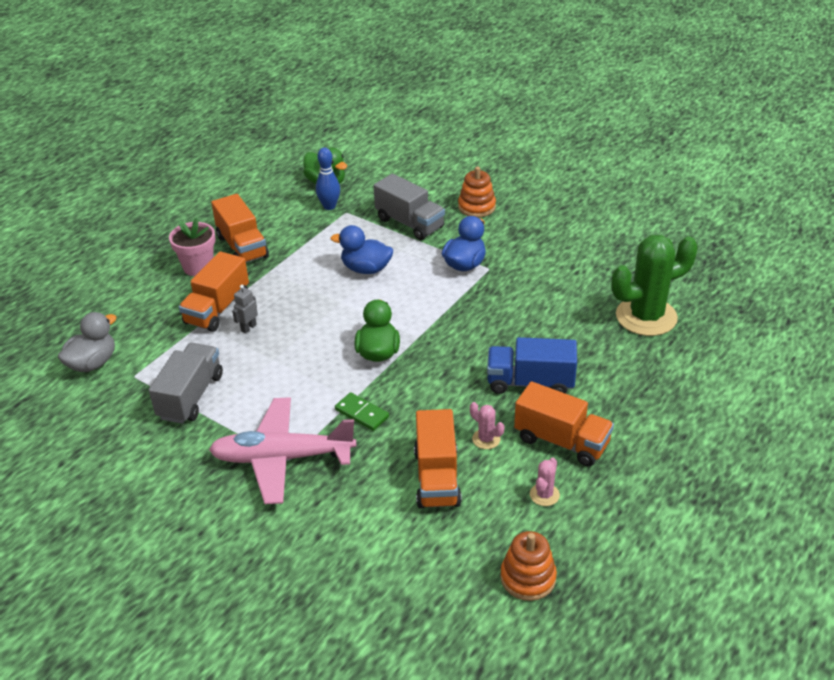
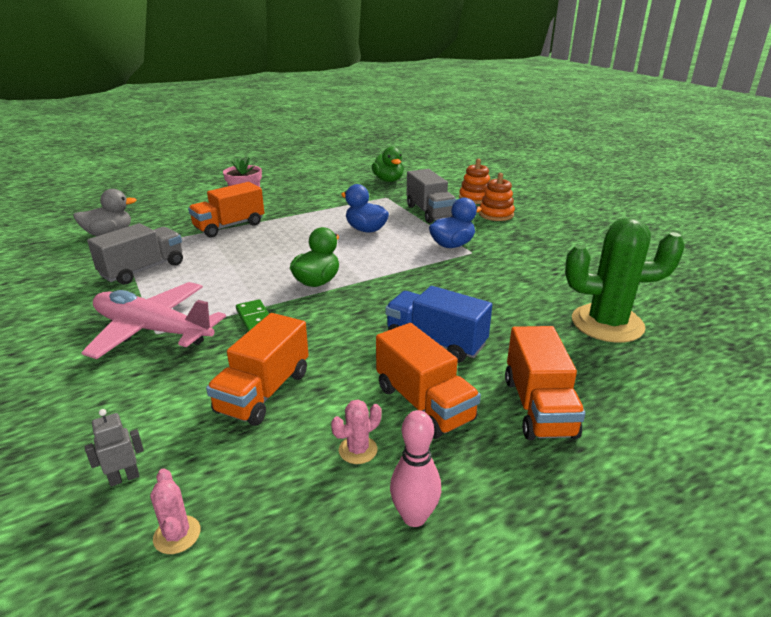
camera: 25 degrees right, 10 degrees down
orange truck [211,194,269,263] -> orange truck moved to [505,326,585,440]
grey robot [232,285,258,333] -> grey robot moved to [85,409,144,487]
blue bowling pin [316,147,340,210] -> none
pink cactus [470,402,504,449] -> pink cactus moved to [150,468,201,554]
orange stacking toy [500,531,557,601] -> orange stacking toy moved to [459,159,490,204]
none -> pink bowling pin [390,410,441,527]

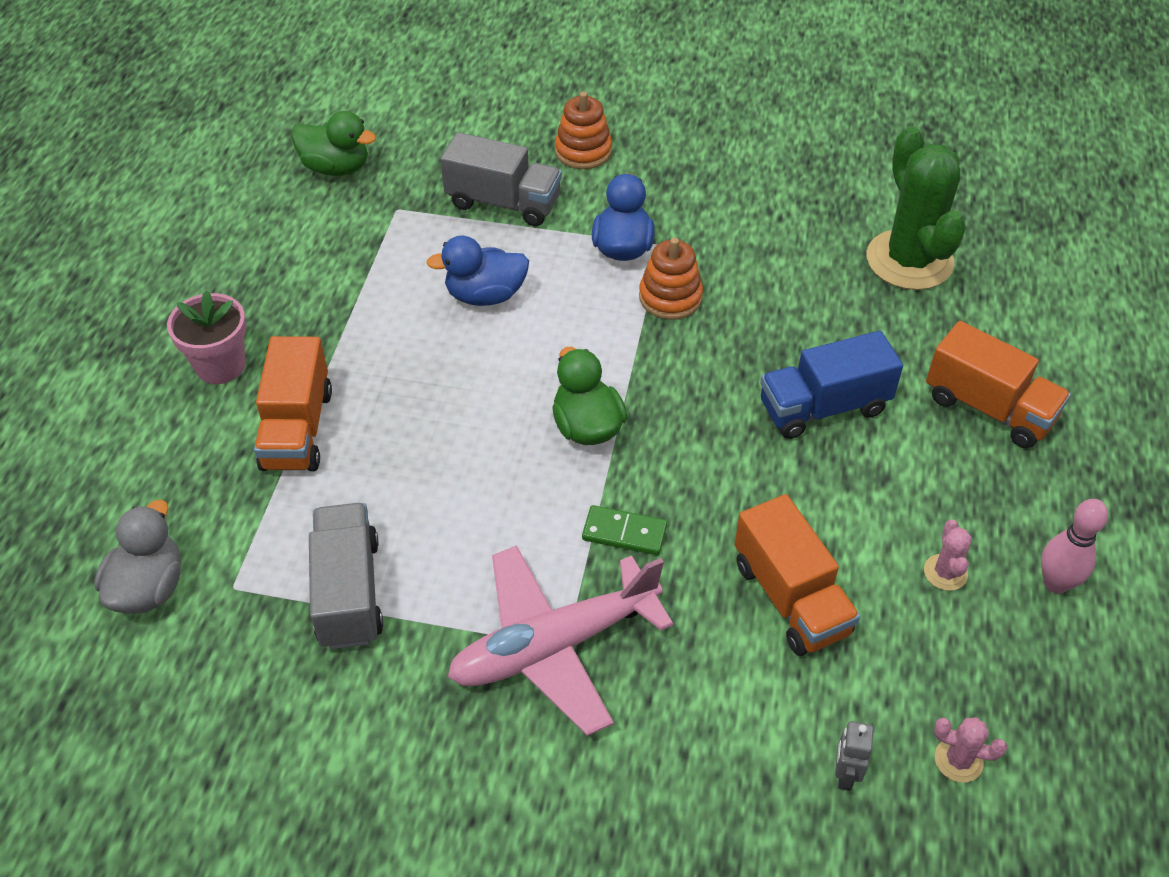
camera: 50 degrees left, 20 degrees up
orange truck [376,323,481,439] -> none
orange stacking toy [459,159,490,204] -> orange stacking toy moved to [639,238,703,320]
green cactus [565,218,685,343] -> green cactus turned 60 degrees counterclockwise [867,126,966,290]

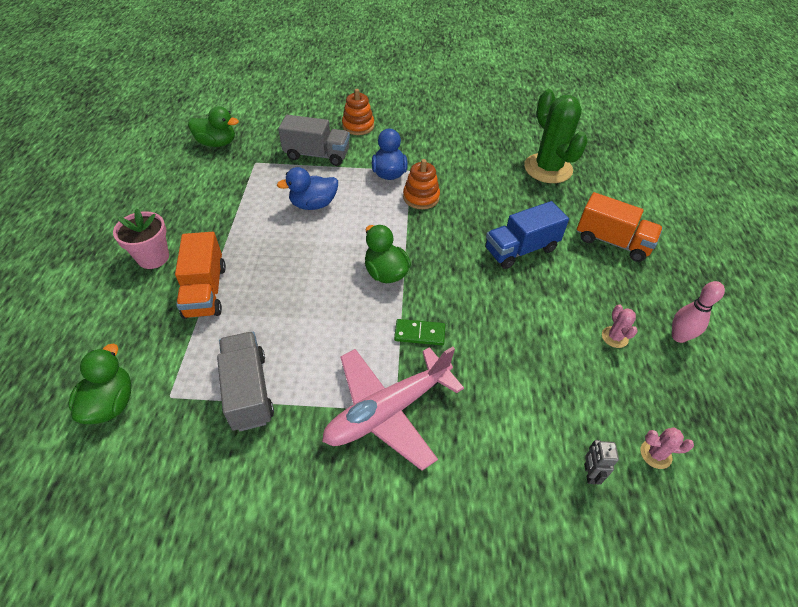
camera: 10 degrees left, 0 degrees up
grey duck [94,500,181,614] -> green duck [68,344,131,424]
orange truck [735,494,860,656] -> none

